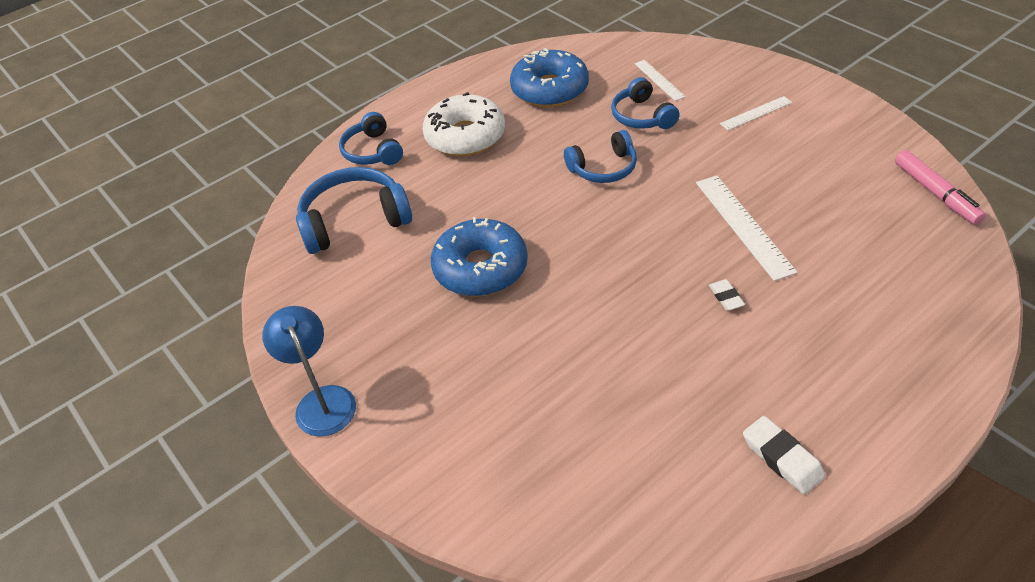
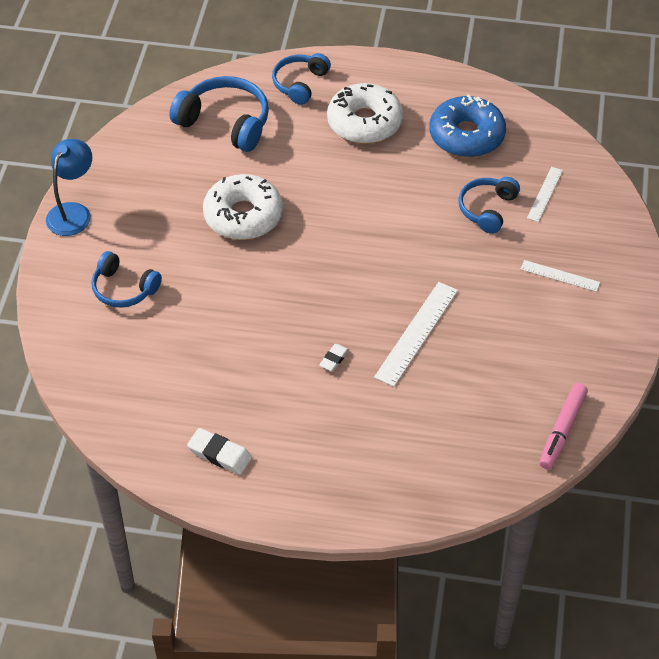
camera: 45 degrees right, 5 degrees up
blue donut [431,217,528,296] -> white donut [203,174,283,240]
blue headphones [564,130,637,183] -> blue headphones moved to [92,251,162,308]
white eraser [743,416,825,494] -> white eraser turned 75 degrees counterclockwise [187,428,252,475]

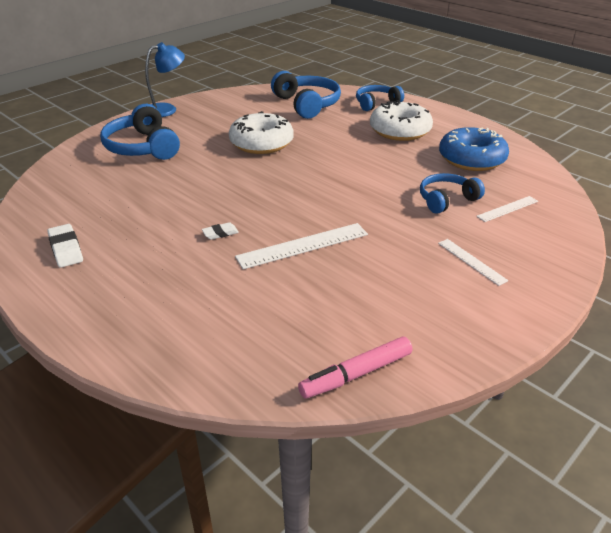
camera: 35 degrees right, 15 degrees down
blue headphones [92,251,162,308] -> blue headphones [100,104,180,160], size x1.55

